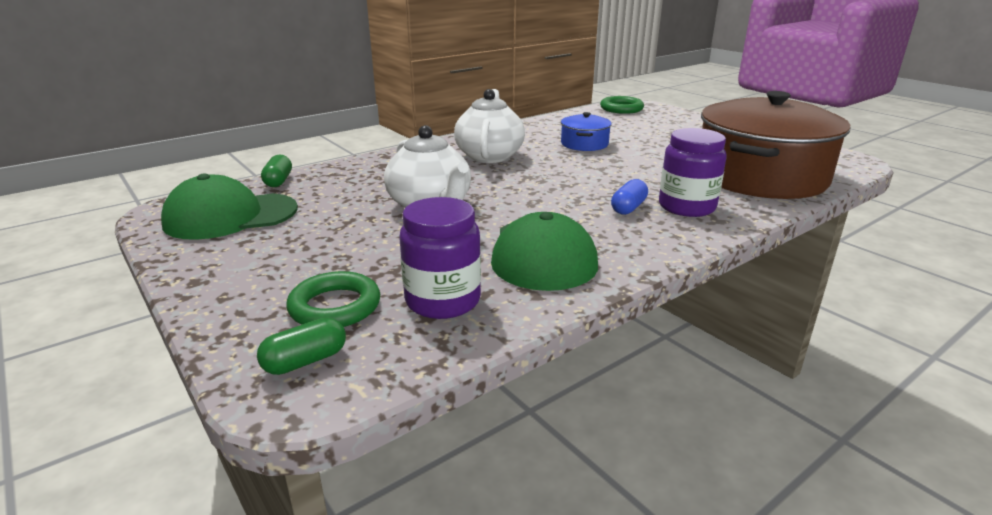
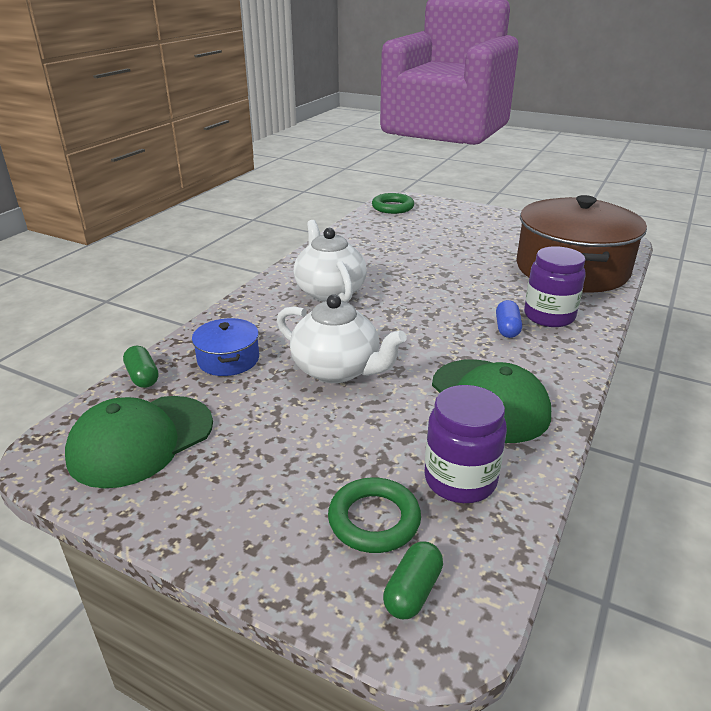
camera: 25 degrees left, 5 degrees up
blue pot [561,112,612,151] -> blue pot moved to [192,318,259,376]

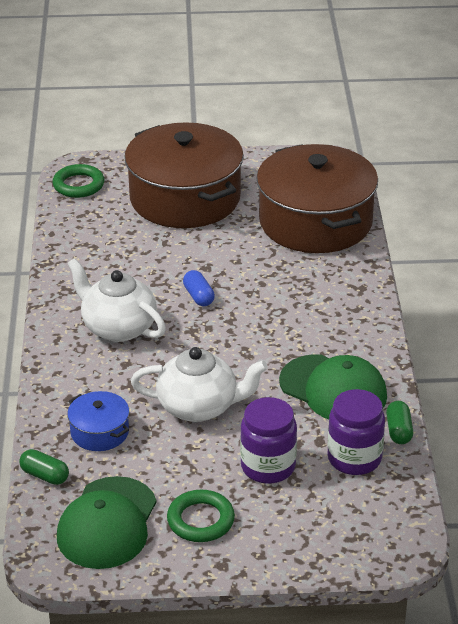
camera: 30 degrees left, 5 degrees up
green ring [328,477,421,553] -> green ring moved to [167,490,235,542]
green capsule [383,541,443,619] -> green capsule moved to [386,401,413,444]
blue capsule [496,300,522,338] -> blue capsule moved to [183,270,215,306]
purple jar [524,246,586,327] -> purple jar moved to [240,397,297,484]
none -> brown pot [125,122,244,228]

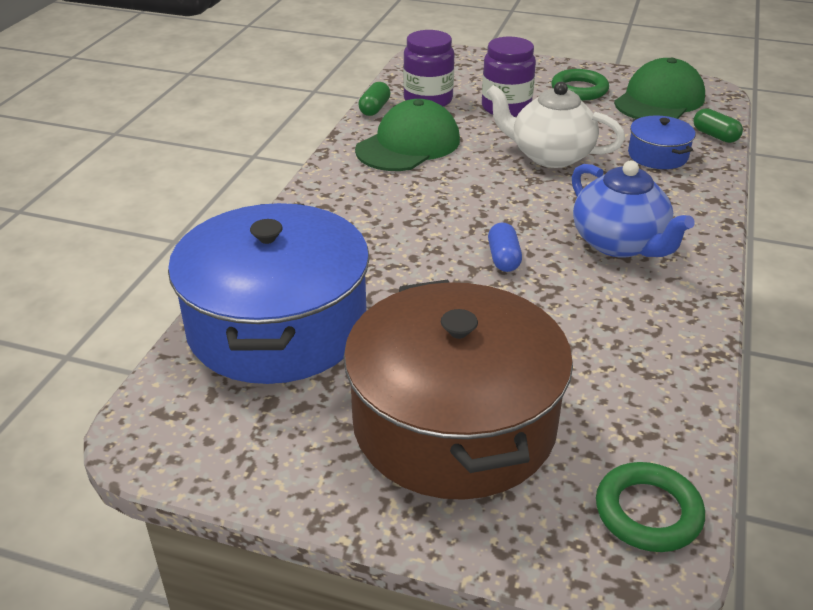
camera: 160 degrees left, 0 degrees up
white teapot [67,258,166,342] -> blue teapot [572,161,694,258]
brown pot [256,144,378,253] -> blue pot [168,203,370,384]
green cap [279,354,387,419] -> green cap turned 75 degrees clockwise [355,99,460,171]

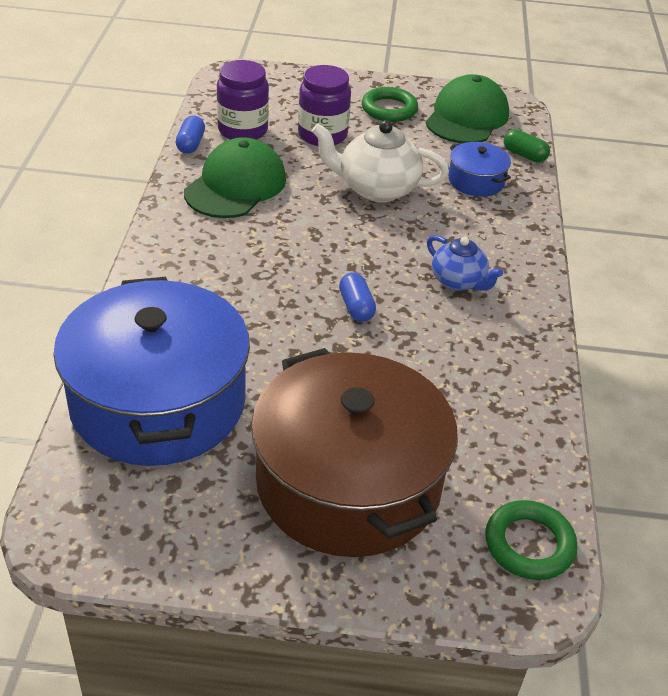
camera: 15 degrees left, 5 degrees up
green capsule [358,82,390,116] -> blue capsule [176,116,205,154]
blue teapot [572,161,694,258] -> blue teapot [427,235,503,291], size x0.63

